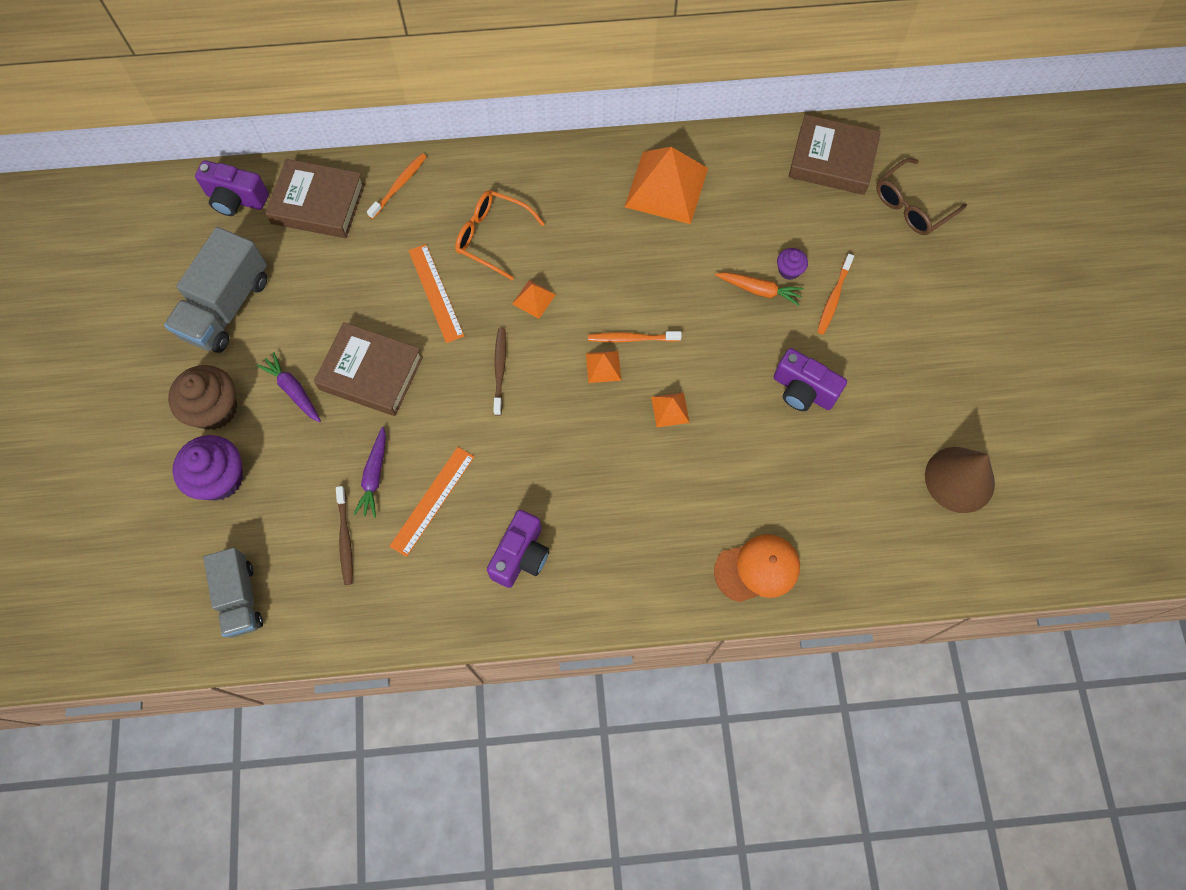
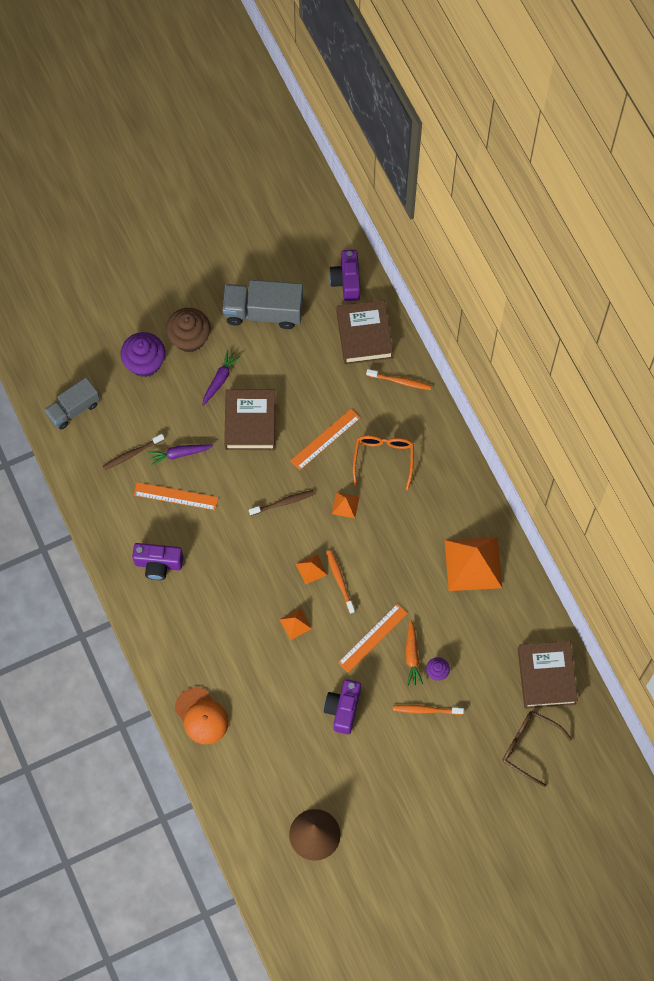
camera: 70 degrees right, 0 degrees up
none -> orange ruler [338,604,408,673]

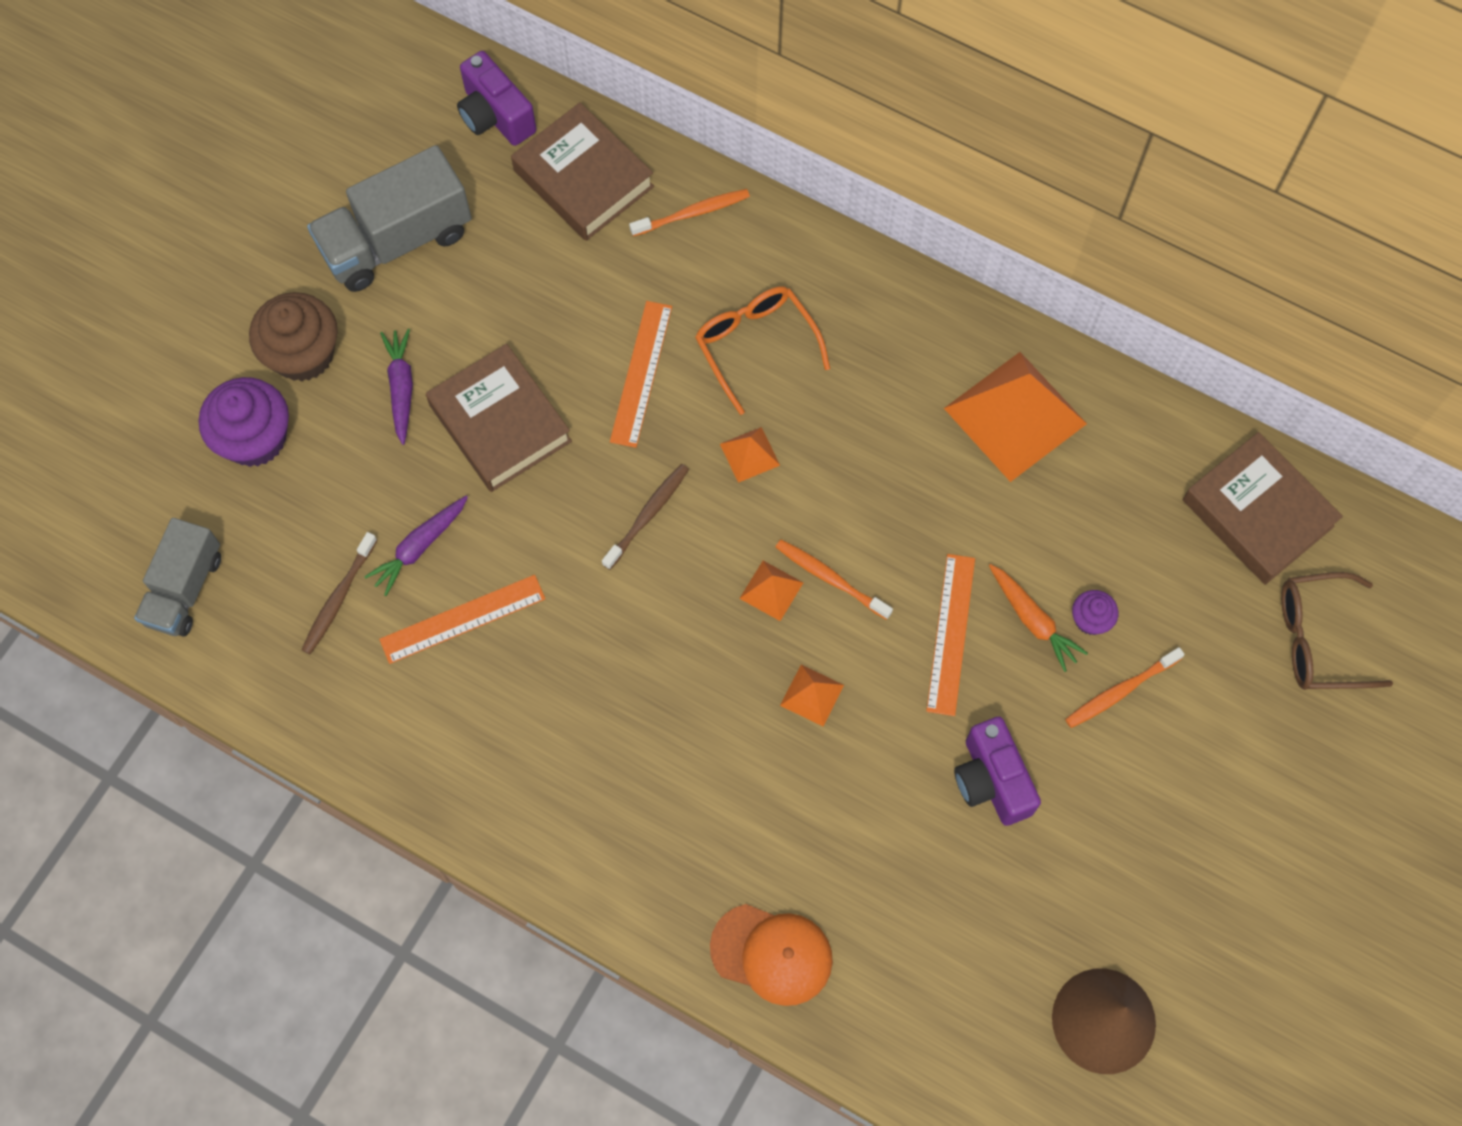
camera: 35 degrees left, 0 degrees up
purple camera [132,543,183,580] -> none

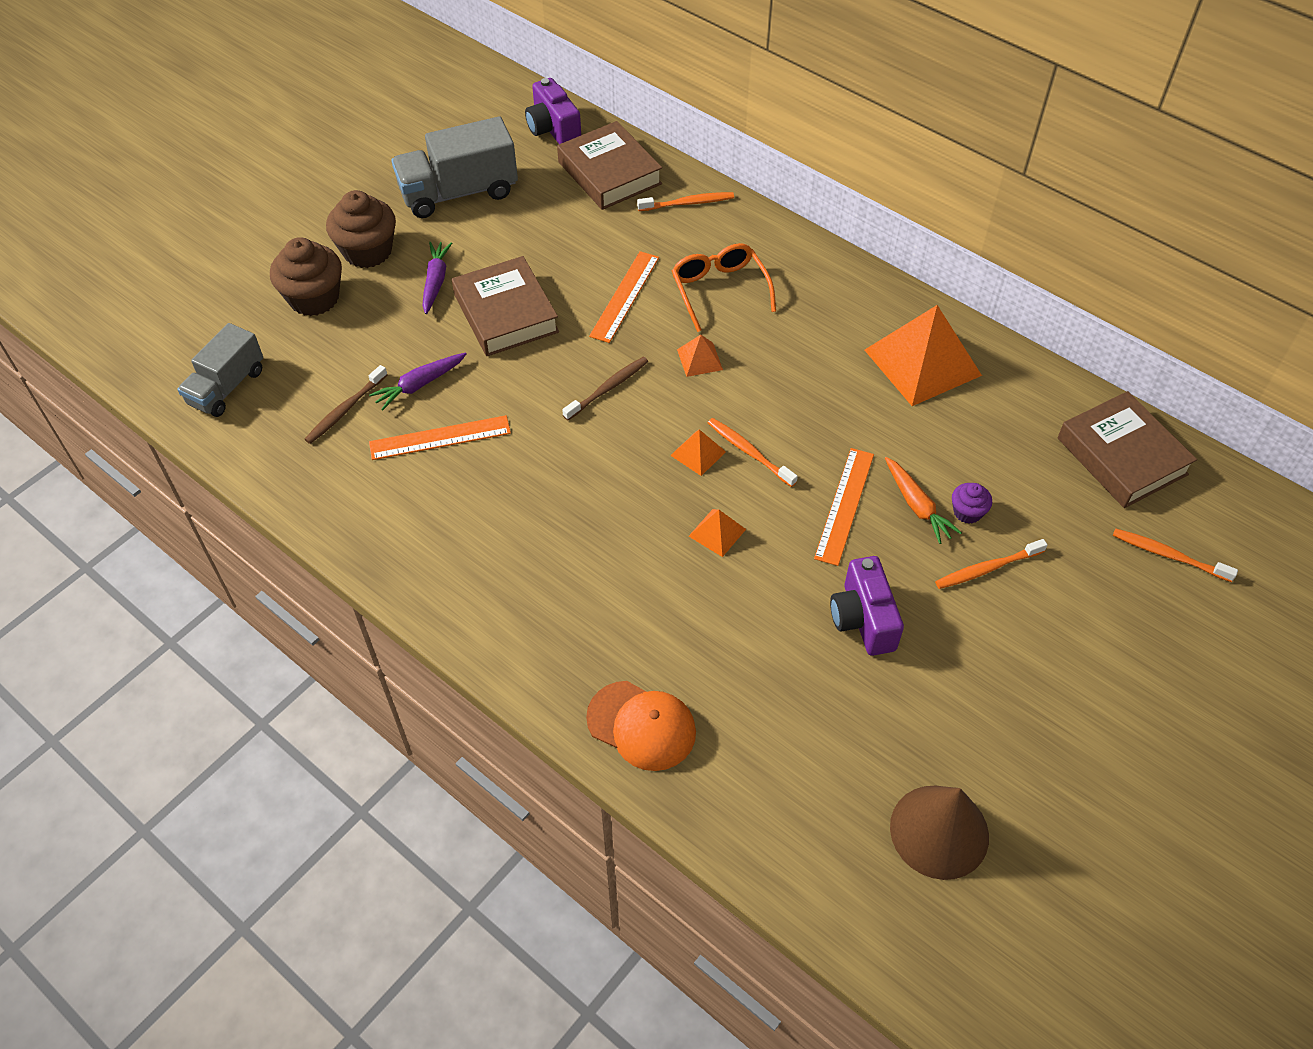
camera: 10 degrees right, 15 degrees down
purple cupcake [199,377,289,467] -> brown cupcake [270,237,342,316]
brown glasses [1281,572,1393,690] -> orange toothbrush [1113,528,1238,582]

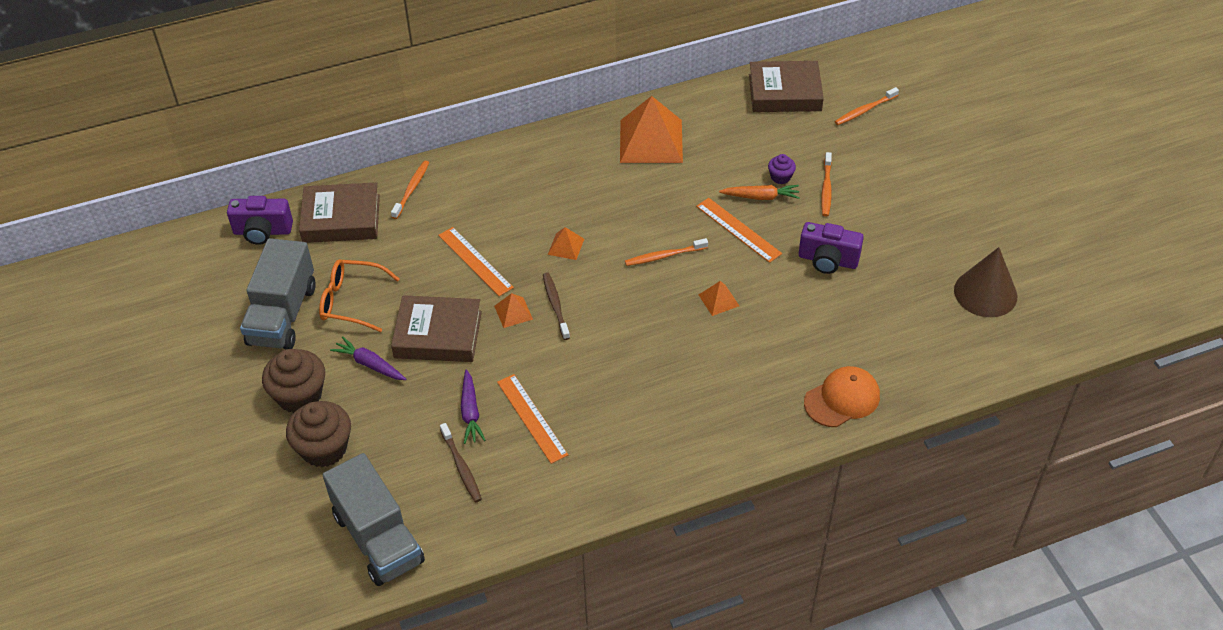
camera: 60 degrees left, 5 degrees down
grey truck [177,323,263,417] -> grey truck [323,453,425,586], size x1.51
orange ruler [369,415,511,460] -> orange ruler turned 45 degrees counterclockwise [497,374,568,464]
orange pyramid [670,430,726,476] -> orange pyramid moved to [494,293,533,328]
orange glasses [672,243,776,332] -> orange glasses moved to [319,259,400,332]

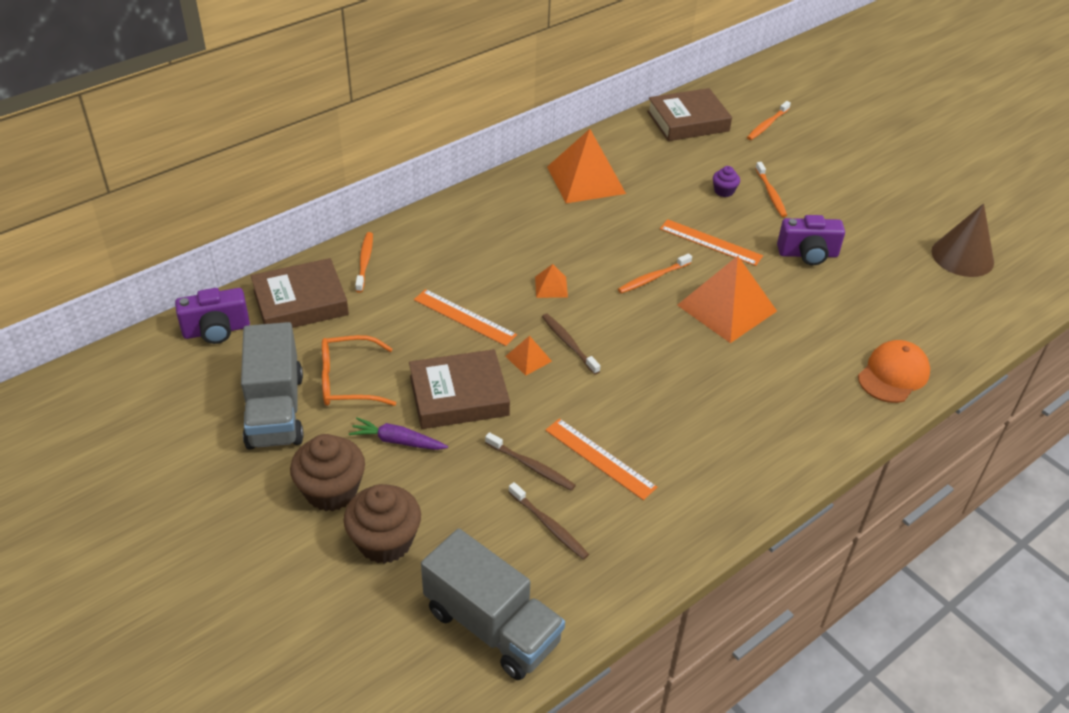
camera: 20 degrees left, 5 degrees down
purple carrot [461,369,485,444] -> brown toothbrush [485,432,576,491]
orange pyramid [699,281,739,316] -> orange pyramid [677,256,777,343], size x2.23
orange carrot [719,185,800,200] -> none

